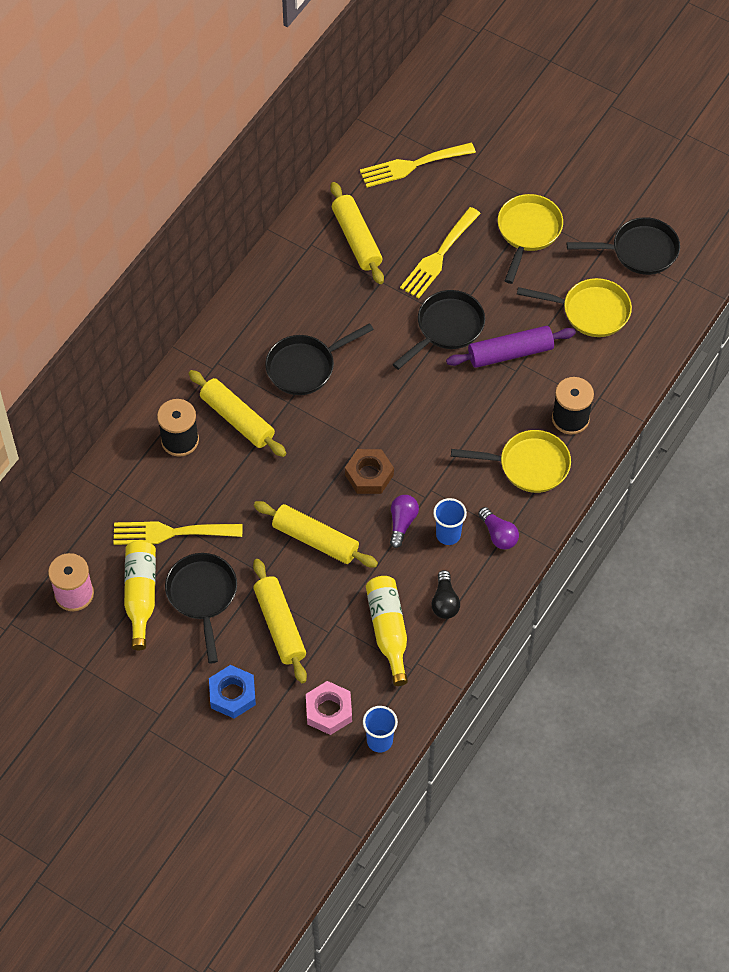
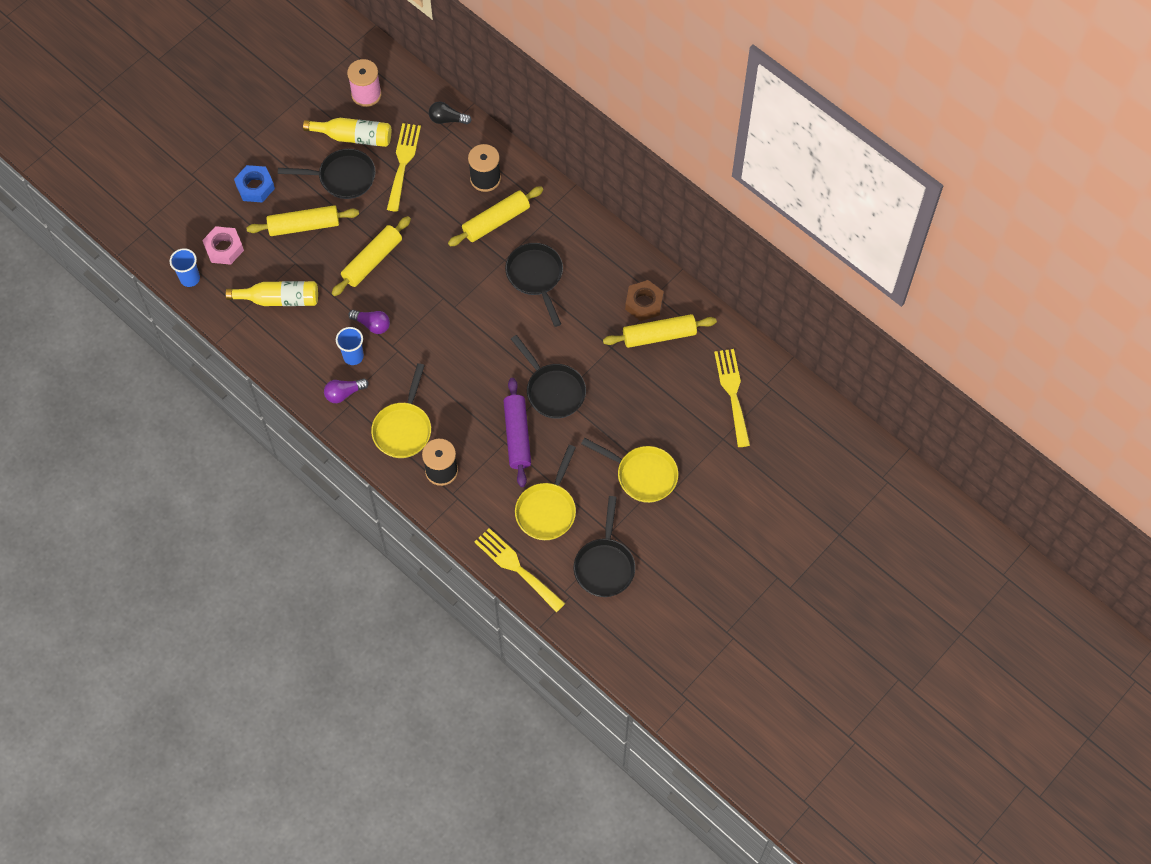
camera: 100 degrees right, 5 degrees up
brown nut [345,449,394,494] -> brown nut moved to [625,280,664,321]
yellow fork [400,207,481,299] -> yellow fork moved to [474,528,565,612]
black light bulb [431,570,460,619] -> black light bulb moved to [429,102,472,124]

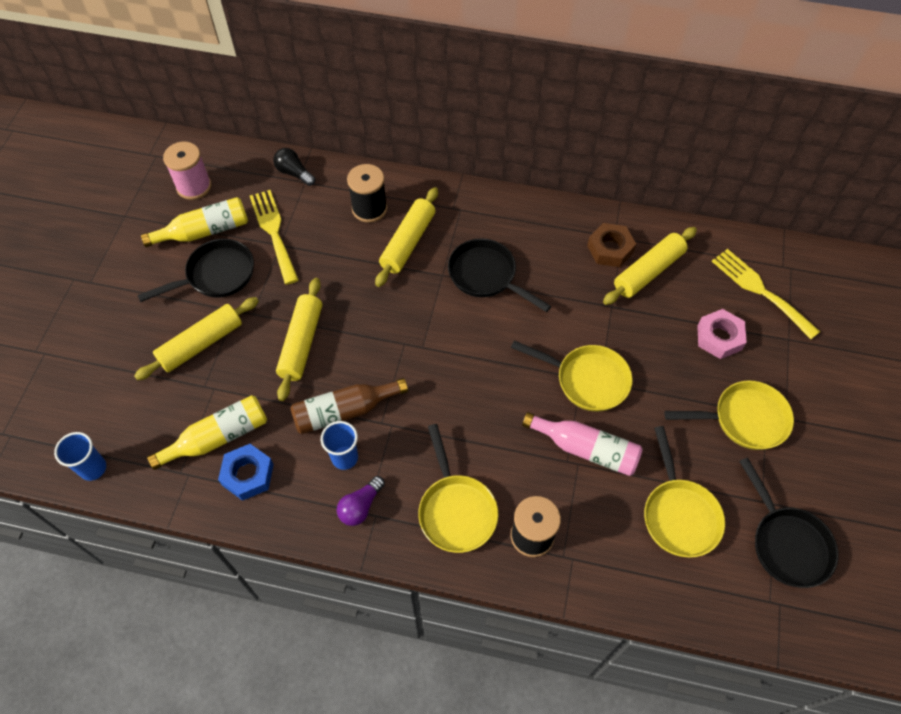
camera: 30 degrees left, 5 degrees down
pink nut [202,226,244,265] -> pink nut moved to [697,309,747,359]
blue nut [234,165,275,203] -> blue nut moved to [218,444,274,501]
purple light bulb [349,310,390,334] -> brown bottle [290,378,408,434]
black light bulb [429,102,472,124] -> black light bulb turned 60 degrees clockwise [273,148,315,186]
yellow fork [474,528,565,612] -> none
purple rolling pin [503,378,531,487] -> pink bottle [522,412,643,476]
black pan [511,335,586,419] -> yellow pan [511,340,633,412]

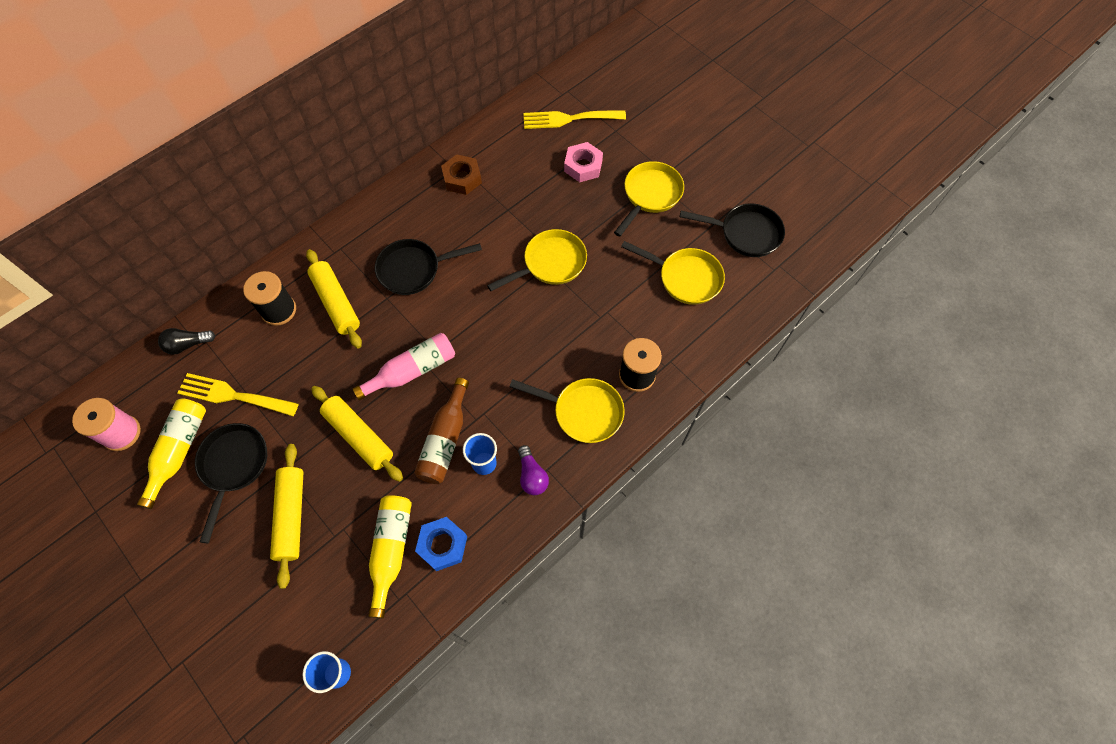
camera: 55 degrees left, 5 degrees up
pink bottle [522,412,643,476] -> pink bottle moved to [353,333,455,400]
yellow rolling pin [603,227,697,305] -> none

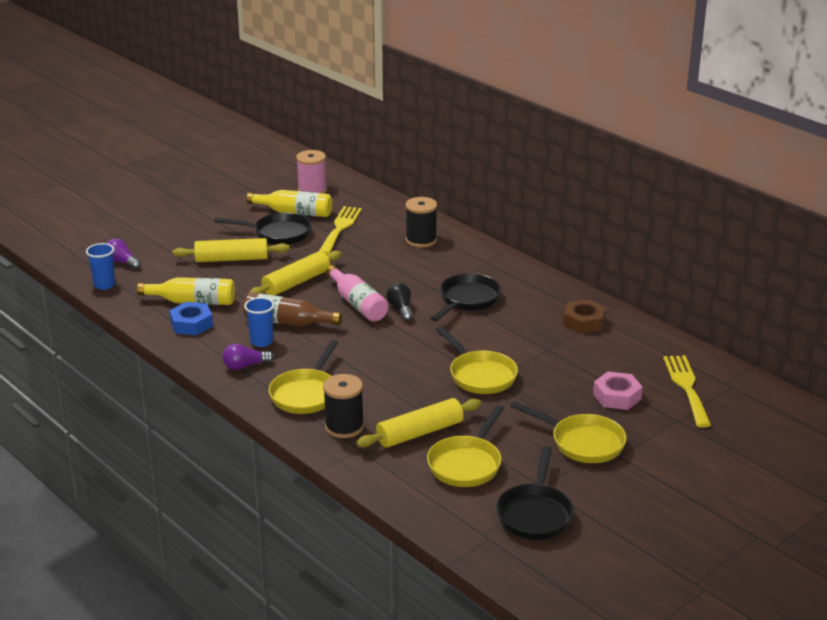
camera: 90 degrees right, 35 degrees down
black light bulb [158,328,215,355] -> black light bulb moved to [386,283,413,321]
yellow rolling pin [306,249,362,348] -> yellow rolling pin moved to [356,398,481,448]
black pan [375,239,482,295] -> black pan turned 45 degrees clockwise [430,273,501,321]
none -> purple light bulb [107,238,141,269]

